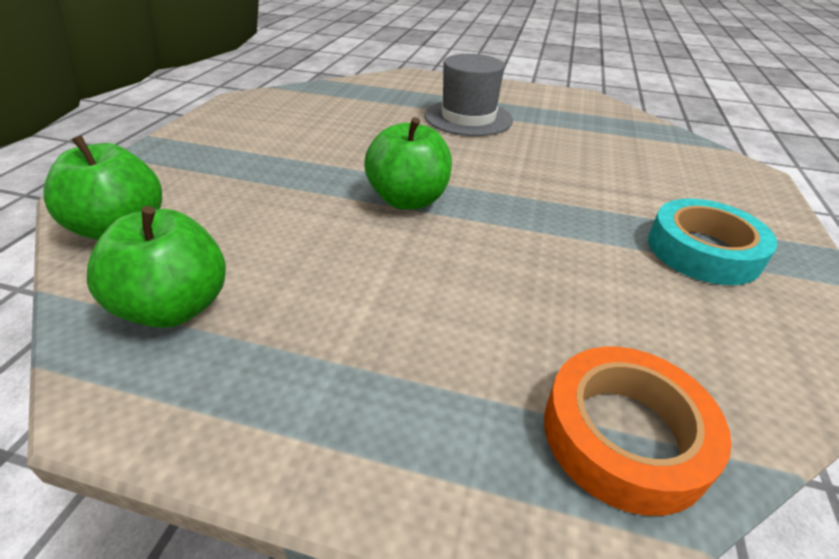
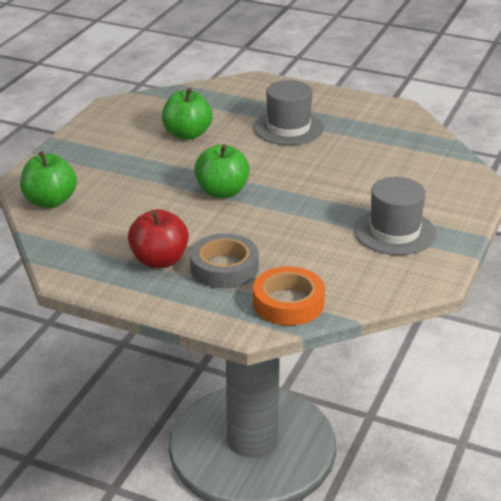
camera: 10 degrees right, 5 degrees down
green apple [87,206,226,328] -> green apple moved to [162,88,213,140]
turquoise tape [648,199,778,285] -> grey hat [354,177,436,255]
none -> red apple [128,209,189,268]
none -> grey tape [190,233,259,288]

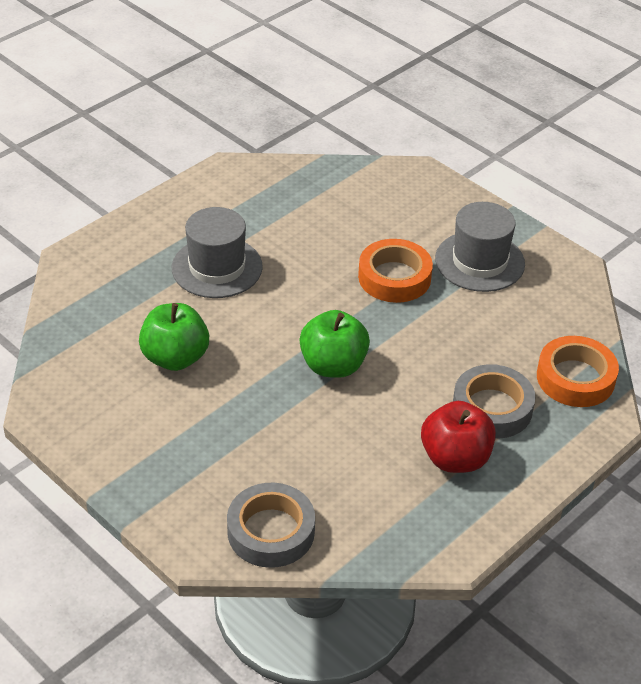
camera: 70 degrees left, 10 degrees up
green apple [20,151,77,208] -> grey tape [227,483,315,568]
none -> orange tape [358,239,433,303]

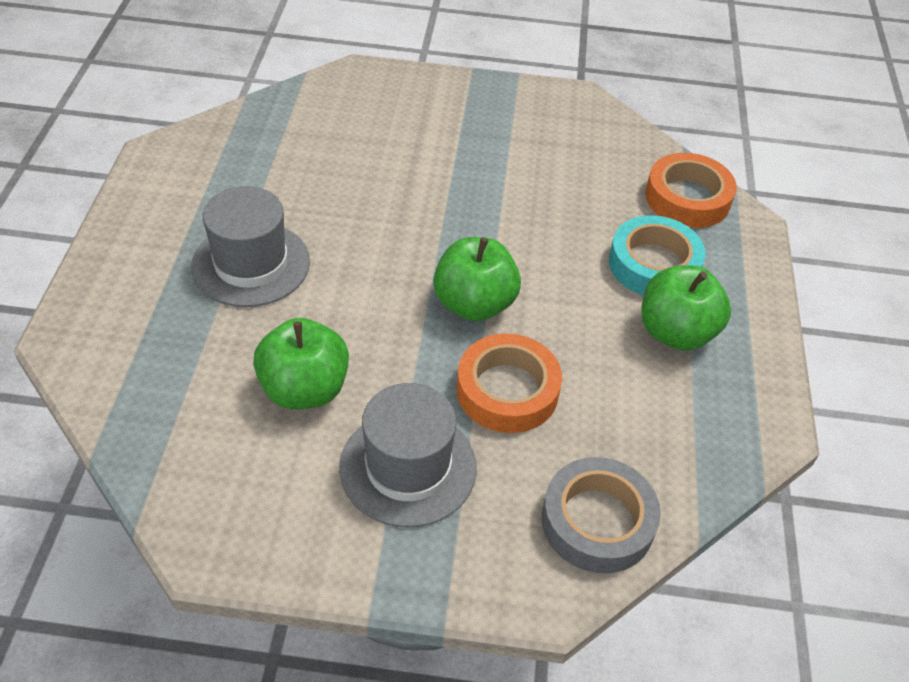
camera: 40 degrees left, 5 degrees up
orange tape [358,239,433,303] -> orange tape moved to [457,334,562,433]
red apple [421,401,496,473] -> green apple [641,266,731,351]
grey hat [435,202,525,292] -> grey hat moved to [339,383,477,527]
grey tape [453,364,536,439] -> turquoise tape [609,215,706,296]

